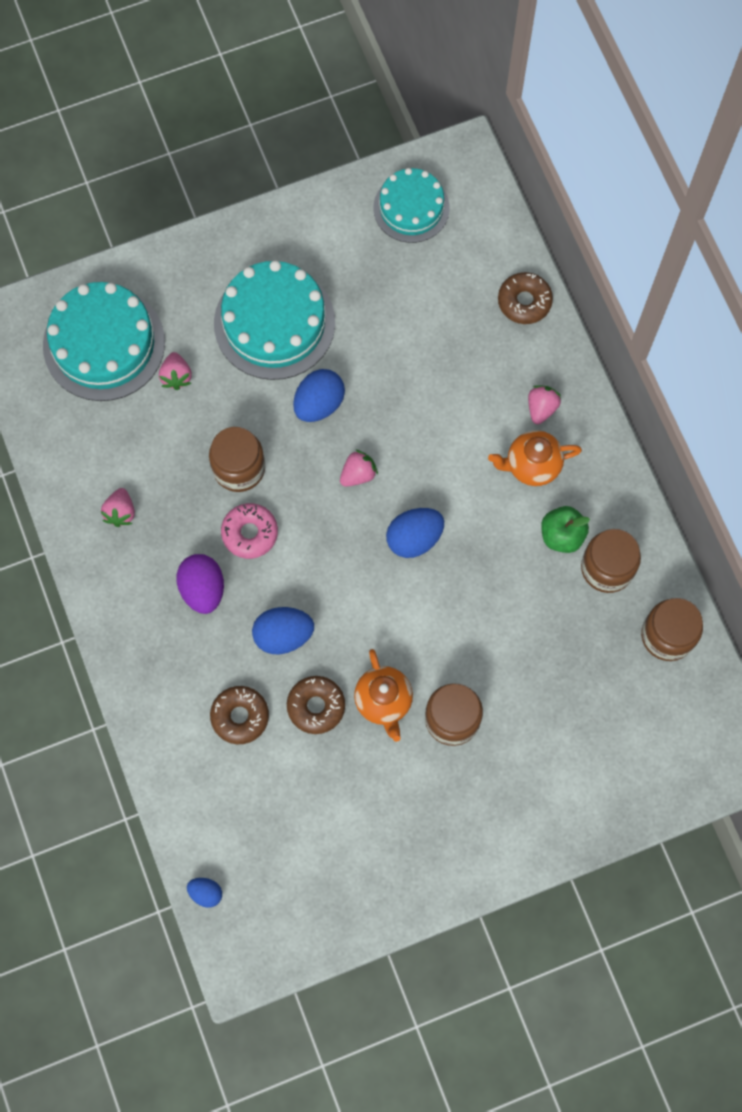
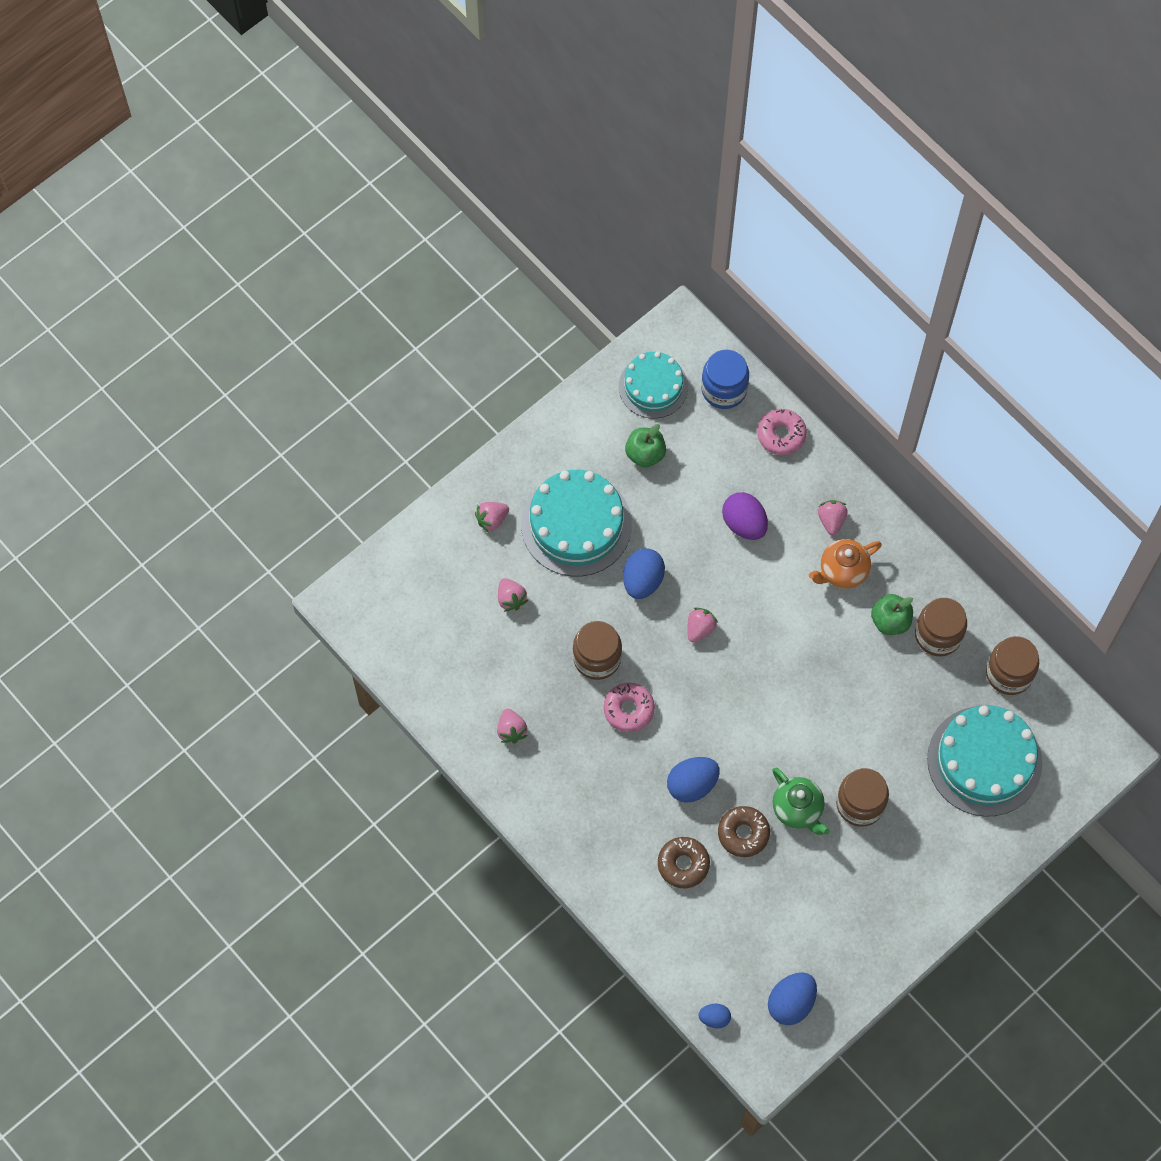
camera: 20 degrees left, 5 degrees down
turquoise cake [43,282,165,401] -> turquoise cake moved to [927,705,1042,817]
purple egg [176,554,224,614] -> purple egg moved to [722,492,768,540]
orange teapot [354,649,413,742] -> green teapot [772,768,830,835]
blue egg [386,508,444,558] -> blue egg moved to [768,972,817,1025]
brown donut [498,272,553,324] -> pink donut [757,409,807,455]
none -> pink strawberry [475,502,509,533]
none -> green apple [625,424,666,468]
none -> blue jar [701,349,749,409]

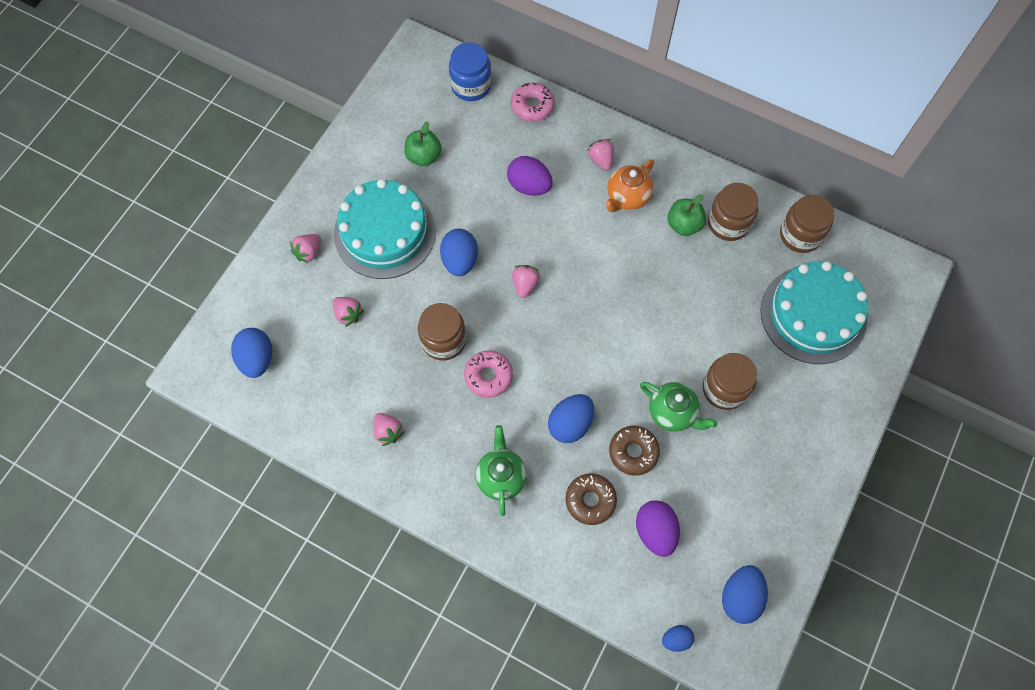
camera: 20 degrees left, 0 degrees up
turquoise cake [619,352,688,419] -> none
none -> blue egg [231,328,272,378]
none -> green teapot [475,425,527,516]
none -> purple egg [636,500,680,557]

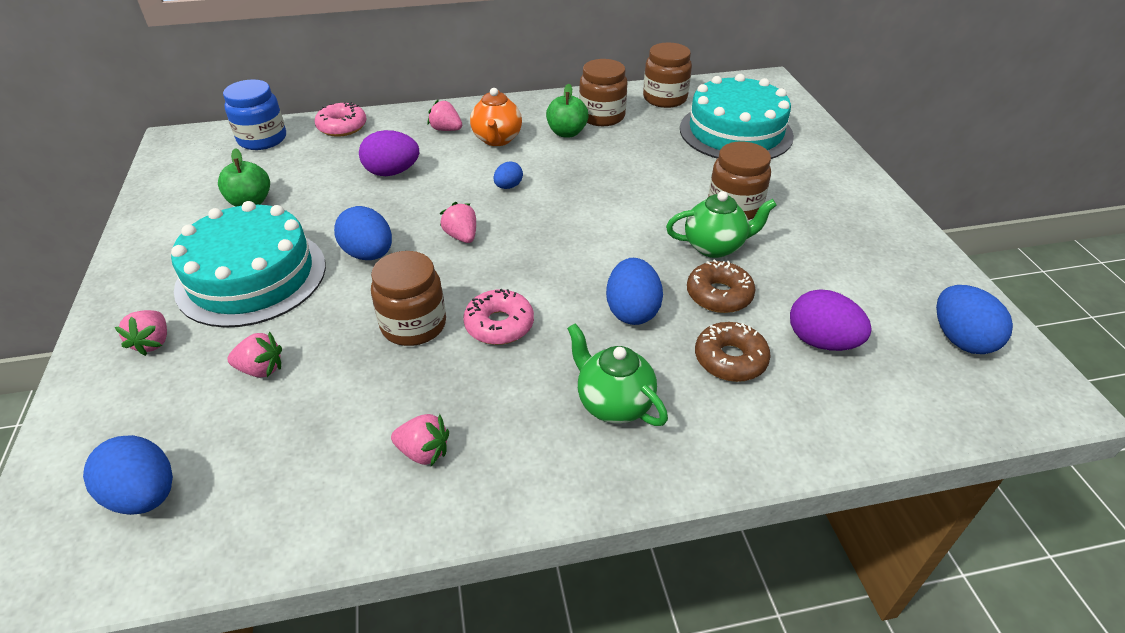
camera: 40 degrees left, 25 degrees down
blue egg [662,625,694,652] -> blue egg moved to [494,161,523,189]

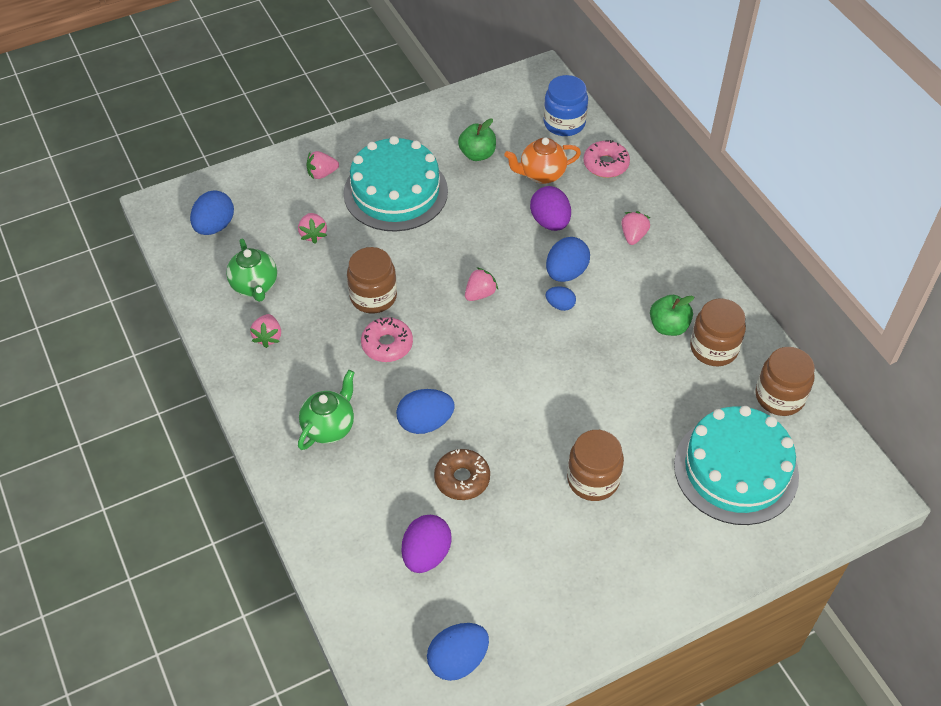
camera: 75 degrees right, 10 degrees up
blue egg [334,206,392,260] -> blue egg moved to [546,237,590,282]
orange teapot [470,88,522,146] -> orange teapot moved to [504,138,581,184]
green teapot [666,191,777,258] -> green teapot moved to [226,239,277,302]
brown donut [695,322,771,382] -> none

